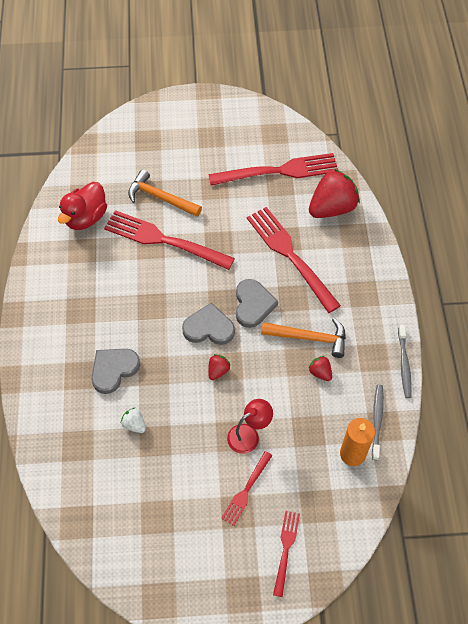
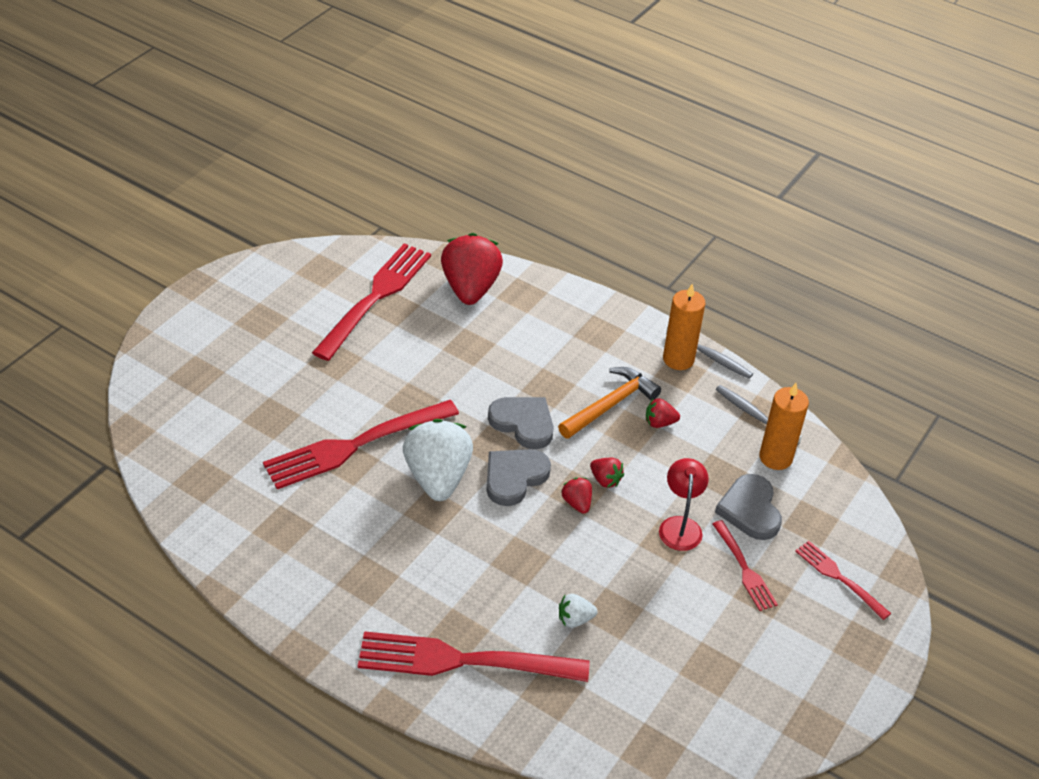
camera: 55 degrees left, 15 degrees down
red duck [58,182,107,230] -> none
grey heart [91,349,140,394] -> grey heart moved to [715,474,782,540]
orange hammer [128,169,202,217] -> none
red fork [247,207,341,313] -> red fork moved to [358,631,589,682]
none -> white strawberry [403,419,473,501]
none -> red strawberry [590,458,624,488]
none -> orange candle [663,284,706,370]

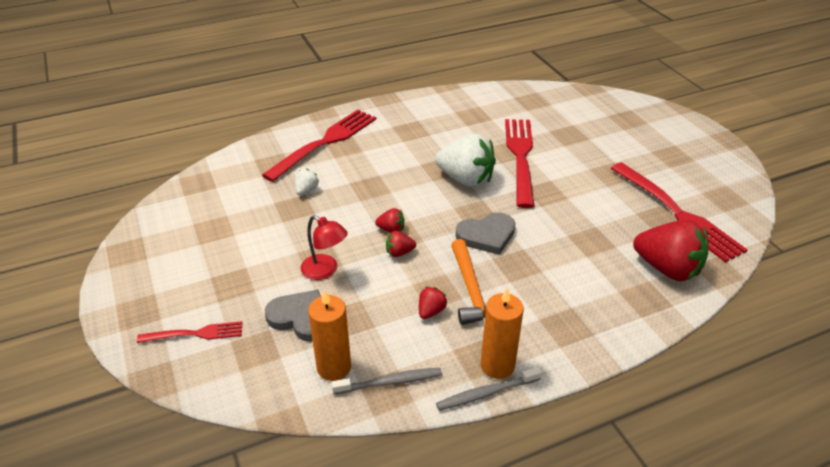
camera: 125 degrees right, 5 degrees down
grey heart [487,449,551,506] -> none
red fork [713,520,778,611] -> none

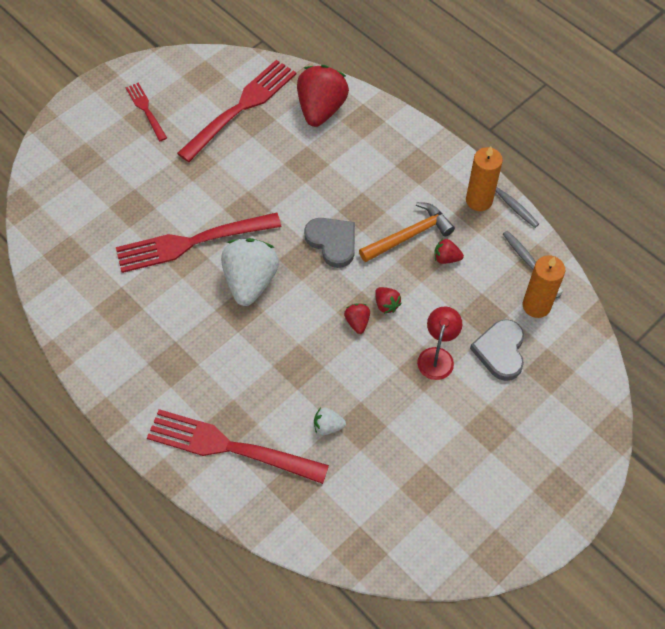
camera: 110 degrees left, 20 degrees up
red fork [137,321,242,343] -> red fork moved to [126,83,167,141]

